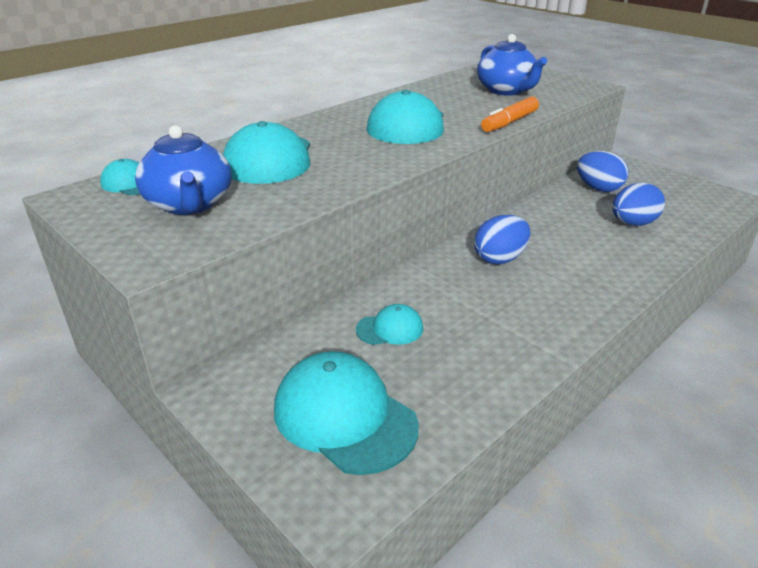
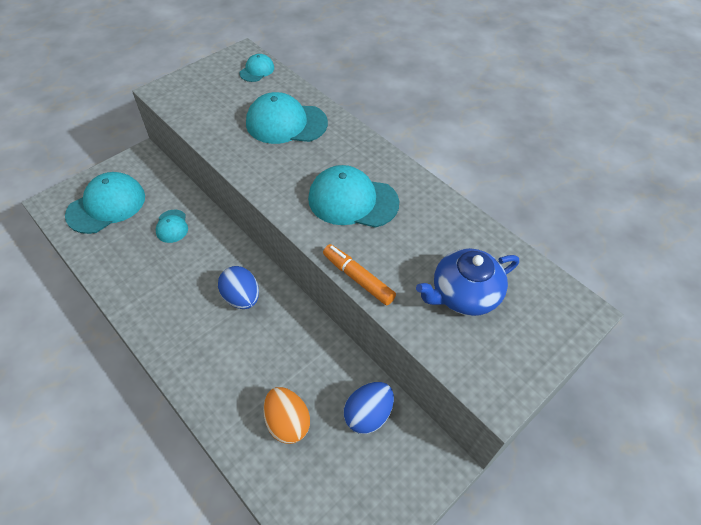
camera: 90 degrees right, 20 degrees up
blue teapot [135,125,232,215] -> none
blue egg [612,182,665,226] -> orange egg [263,387,310,444]

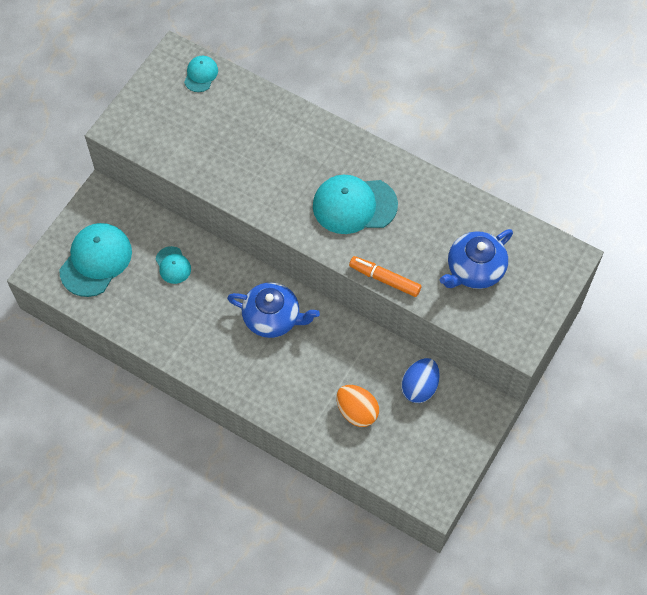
camera: 15 degrees left, 10 degrees up
blue egg [218,266,259,309] -> blue teapot [227,282,320,338]
turquoise cap [246,92,328,144] -> none

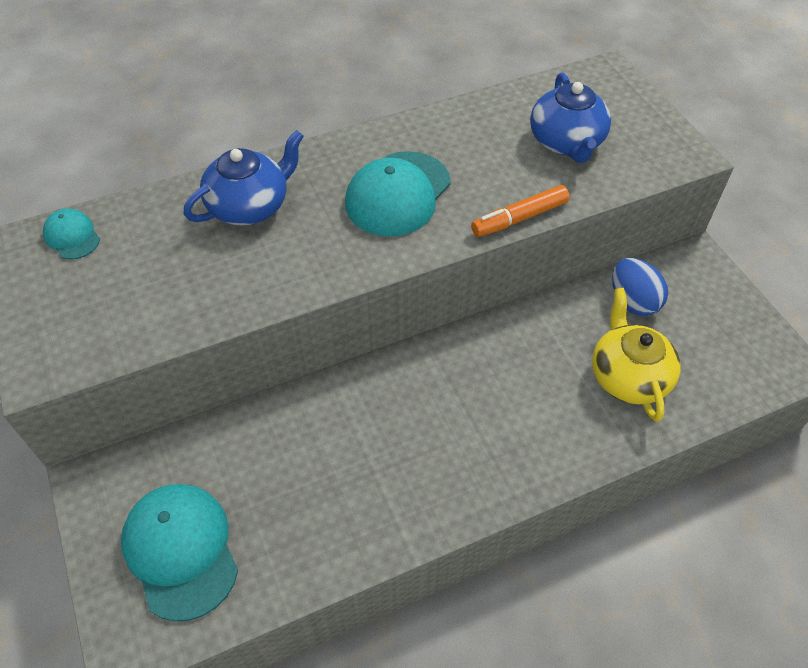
camera: 55 degrees left, 10 degrees down
turquoise cap [156,246,191,284] -> none
blue teapot [227,282,320,338] -> blue teapot moved to [184,130,304,225]
orange egg [336,385,379,427] -> yellow teapot [592,288,681,422]

